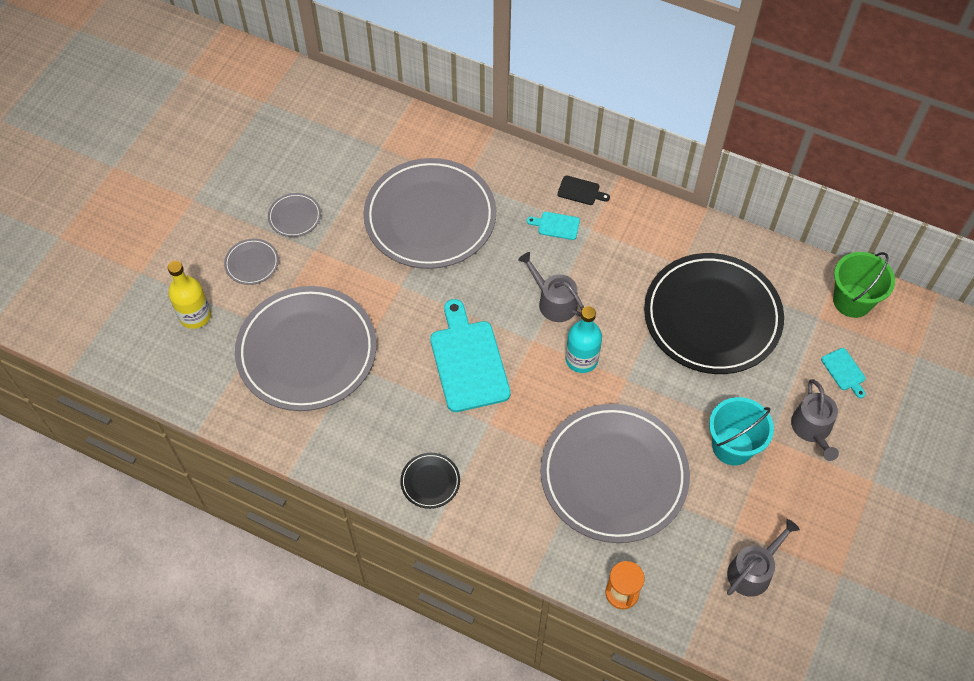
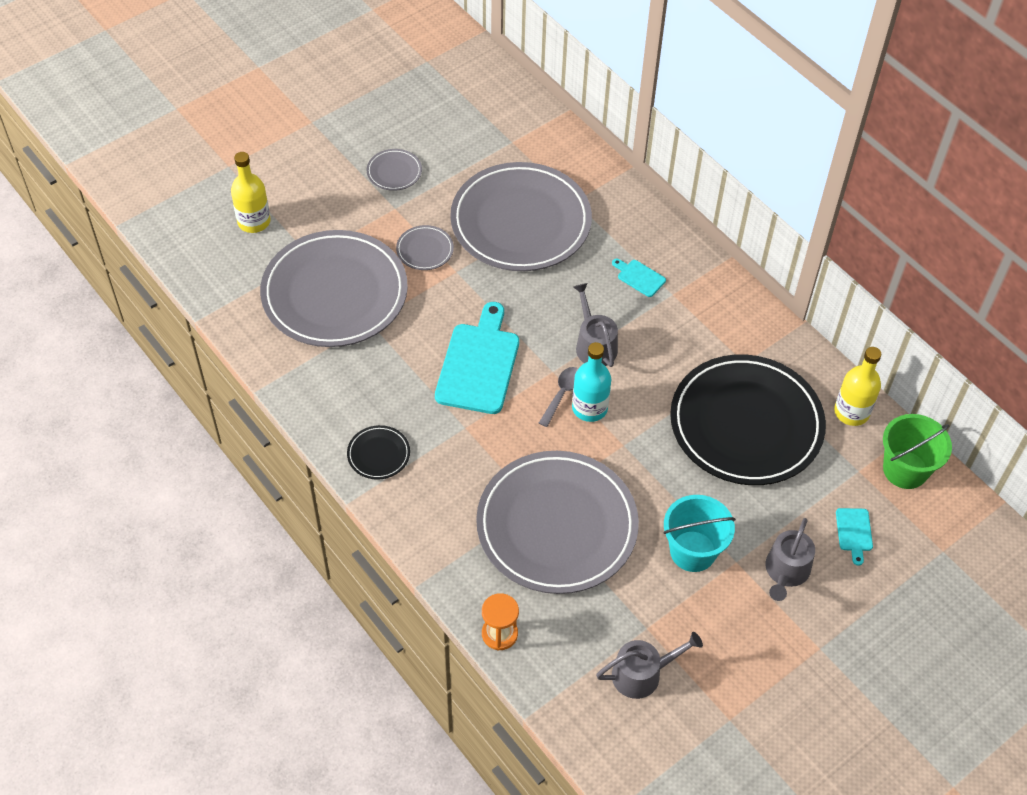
camera: 25 degrees right, 5 degrees down
grey plate [224,239,279,285] -> grey plate moved to [396,225,454,270]
black cutting board [557,175,610,205] -> none
none -> grey spoon [539,367,578,427]
none -> yellow bottle [834,347,881,426]

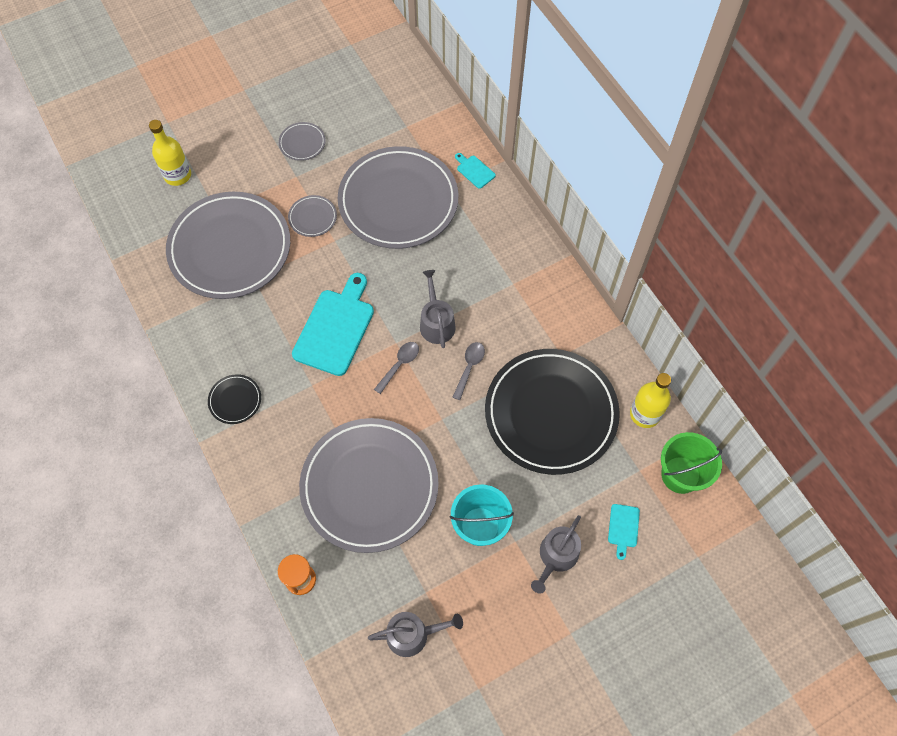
camera: 10 degrees right, 10 degrees up
turquoise bottle [572,342,611,422] -> none
turquoise cutting board [612,259,666,297] -> turquoise cutting board moved to [455,153,496,189]
none -> grey spoon [453,342,485,400]

